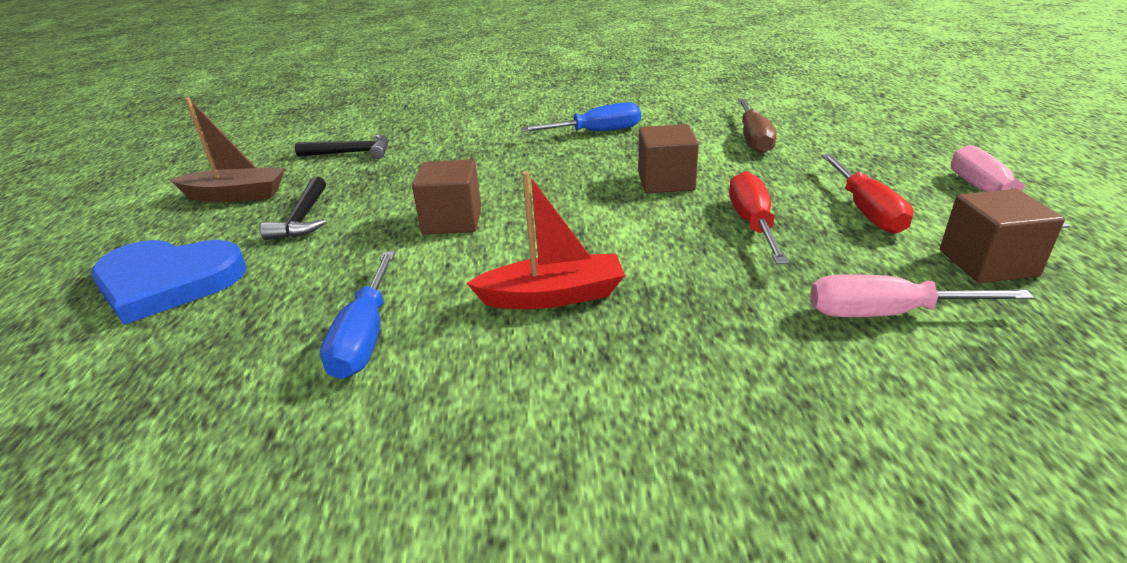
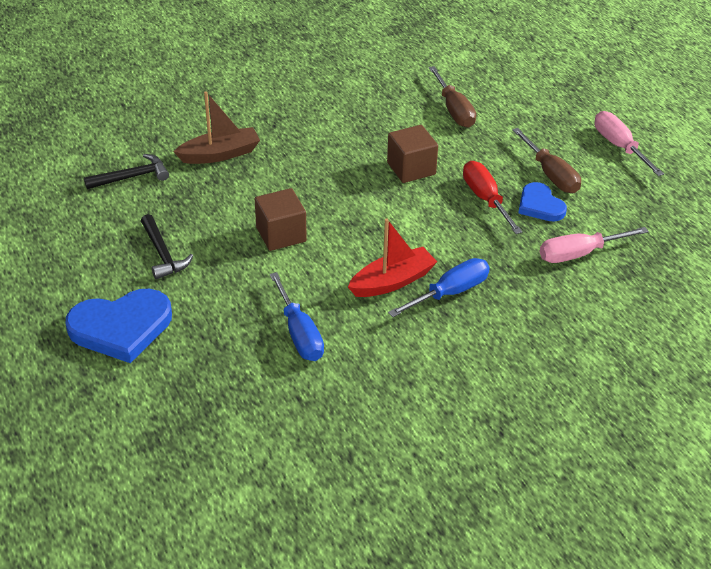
camera: 25 degrees left, 10 degrees up
brown boat [169,97,285,202] -> brown boat moved to [173,91,260,164]
blue screwdriver [520,102,641,132] -> blue screwdriver moved to [388,258,490,317]
red screwdriver [822,154,914,234] -> brown screwdriver [512,128,581,193]
brown cube [940,189,1065,283] -> none
none -> blue heart [518,182,567,221]

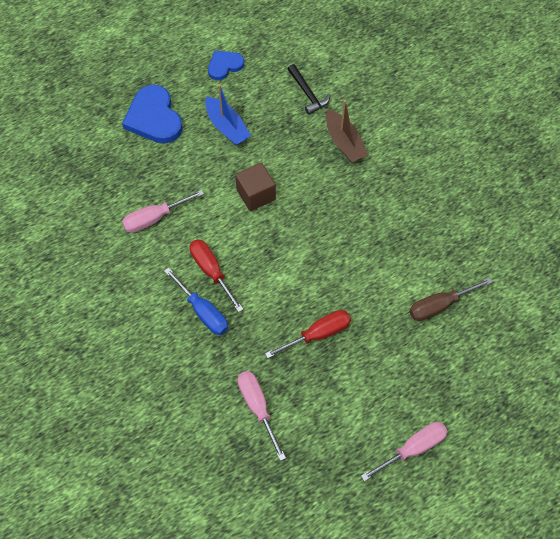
camera: 85 degrees right, 20 degrees up
black hammer [141,214,193,279] -> blue boat [205,84,251,145]
blue screwdriver [270,272,324,361] -> pink screwdriver [122,190,204,233]
red boat [348,218,437,297] -> red screwdriver [190,239,244,312]
brown cube [387,125,438,183] -> none
brown screwdriver [512,128,581,193] -> none
blue heart [518,182,567,221] -> blue heart moved to [208,51,244,80]

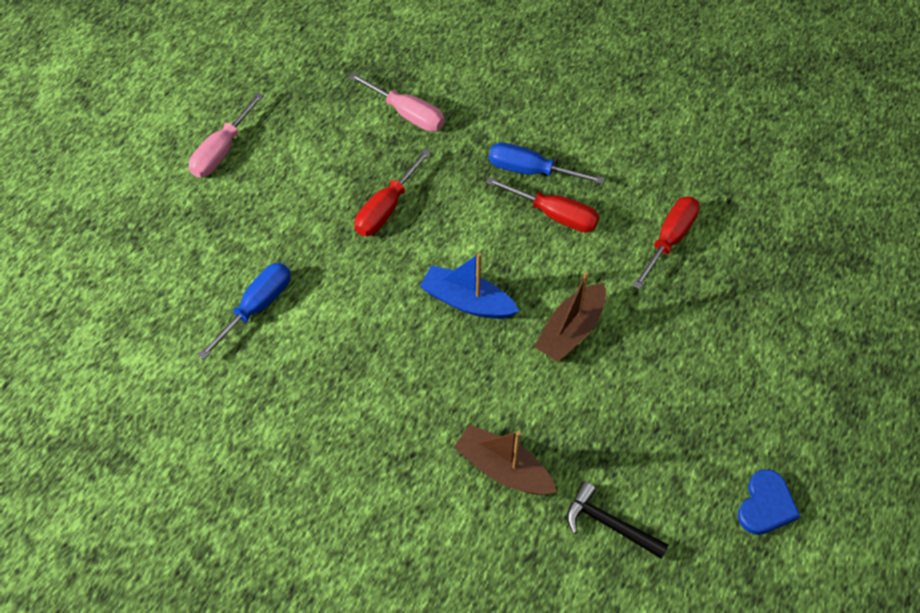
camera: 150 degrees right, 5 degrees down
blue heart [122,85,183,144] -> none
pink screwdriver [122,190,204,233] -> red screwdriver [632,196,700,290]
blue boat [205,84,251,145] -> blue boat moved to [420,253,519,319]
brown cube [235,162,276,211] -> brown boat [534,272,606,362]
brown screwdriver [409,278,493,321] -> blue screwdriver [198,263,291,360]

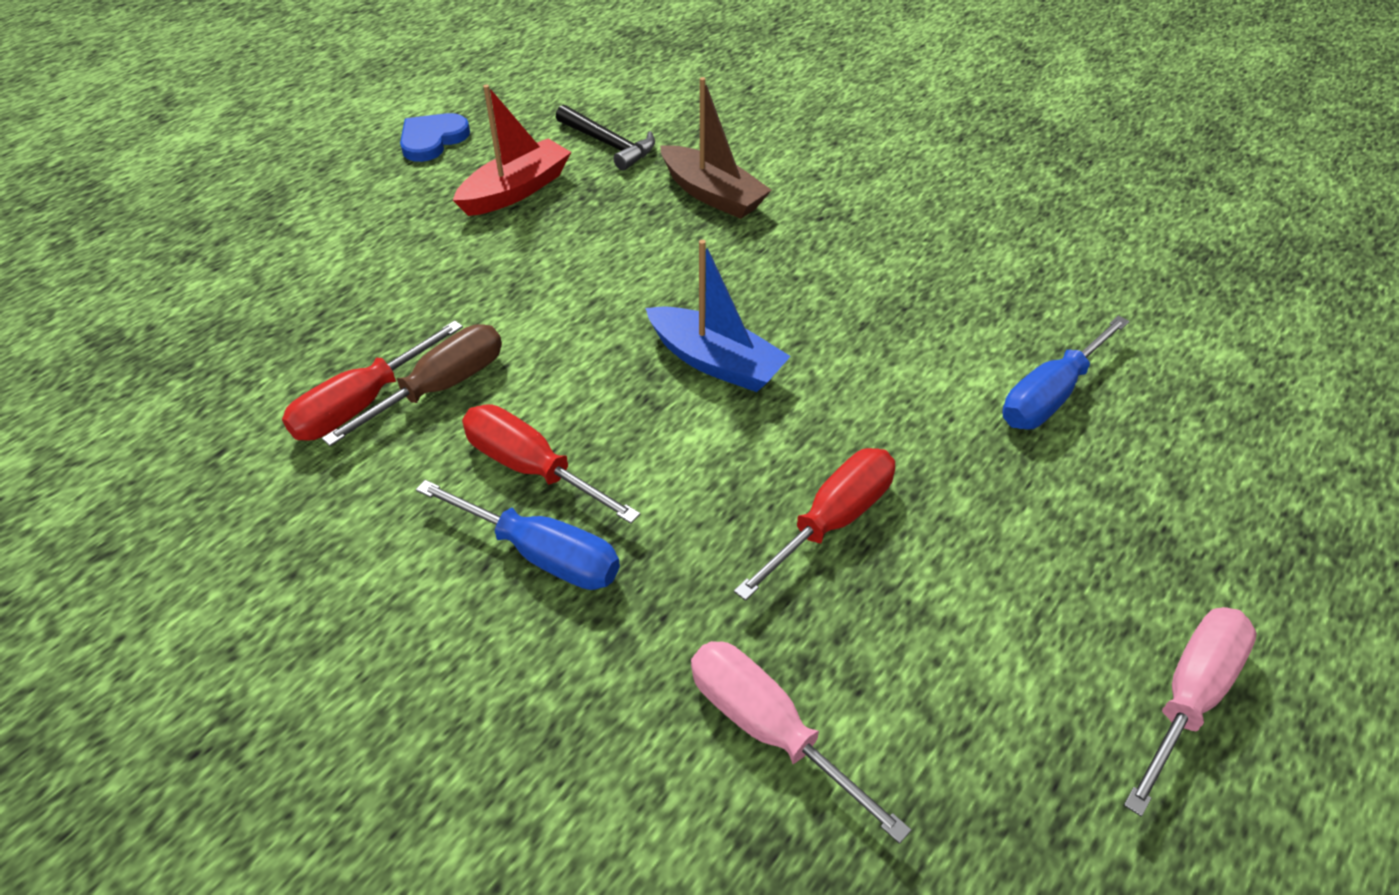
camera: 170 degrees left, 10 degrees down
brown boat [534,272,606,362] -> none
none -> brown screwdriver [322,324,502,446]
none -> red boat [453,85,571,216]

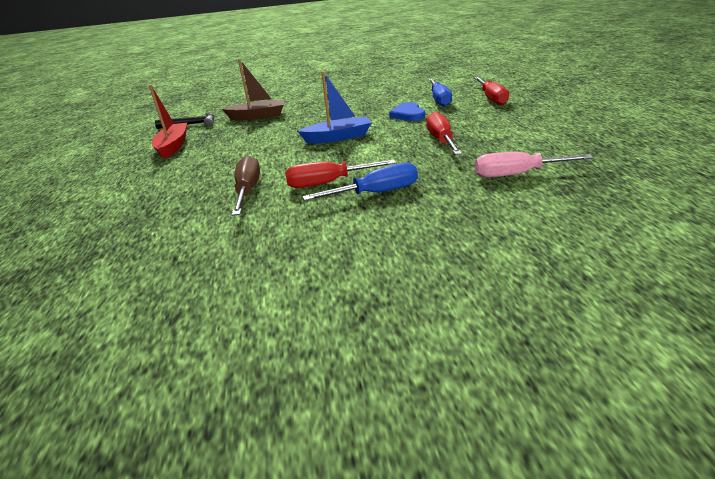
camera: 45 degrees left, 15 degrees down
red screwdriver [282,320,463,441] -> red screwdriver moved to [474,77,509,105]
blue heart [400,113,470,162] -> blue heart moved to [389,102,425,121]
pink screwdriver [1124,607,1257,817] -> none

